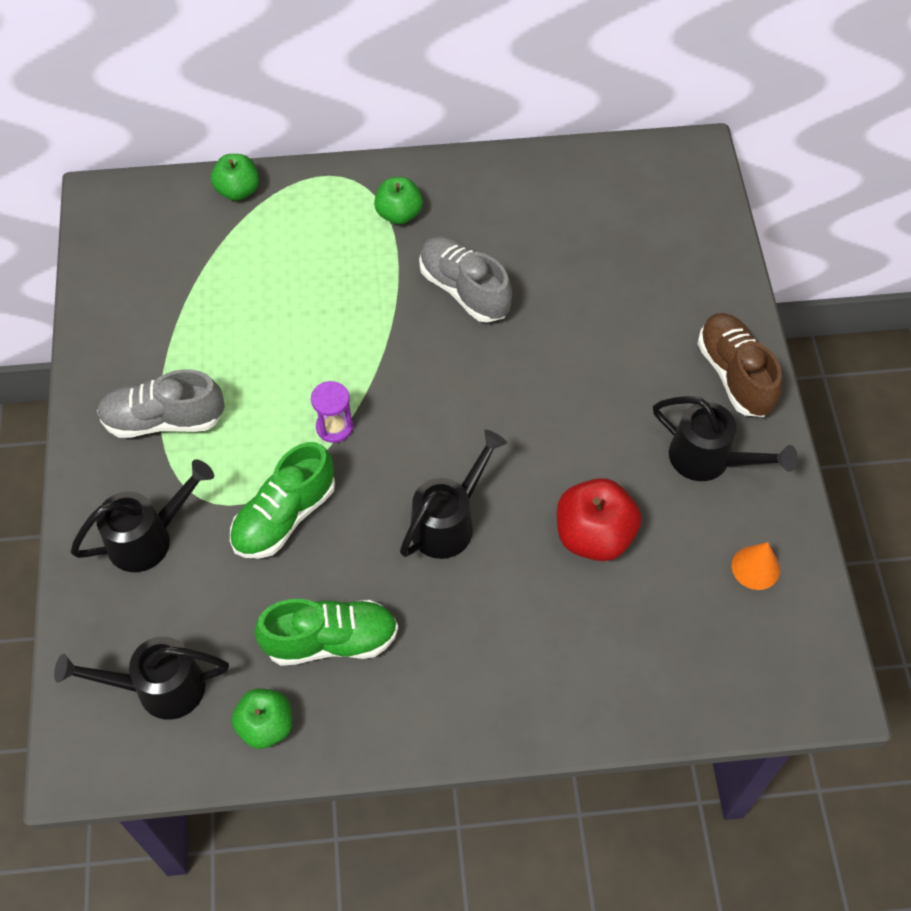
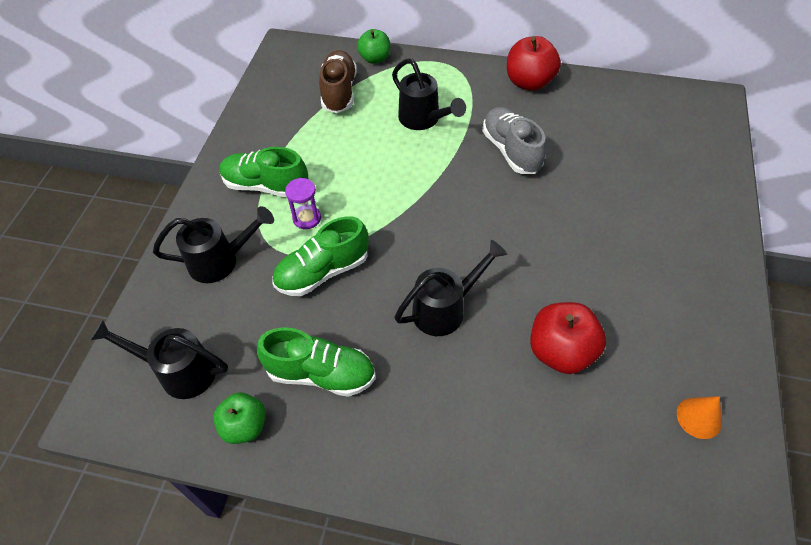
camera: 20 degrees right, 5 degrees down
grey shoe [97,369,225,438] -> green shoe [219,147,308,197]
purple hourglass [311,381,353,443] -> purple hourglass moved to [285,178,321,229]
green apple [374,177,423,224] -> none
black watering can [653,396,798,481] -> black watering can moved to [392,58,466,130]
brown shoe [697,313,782,417] -> brown shoe moved to [319,50,357,113]
none -> red apple [507,36,561,91]

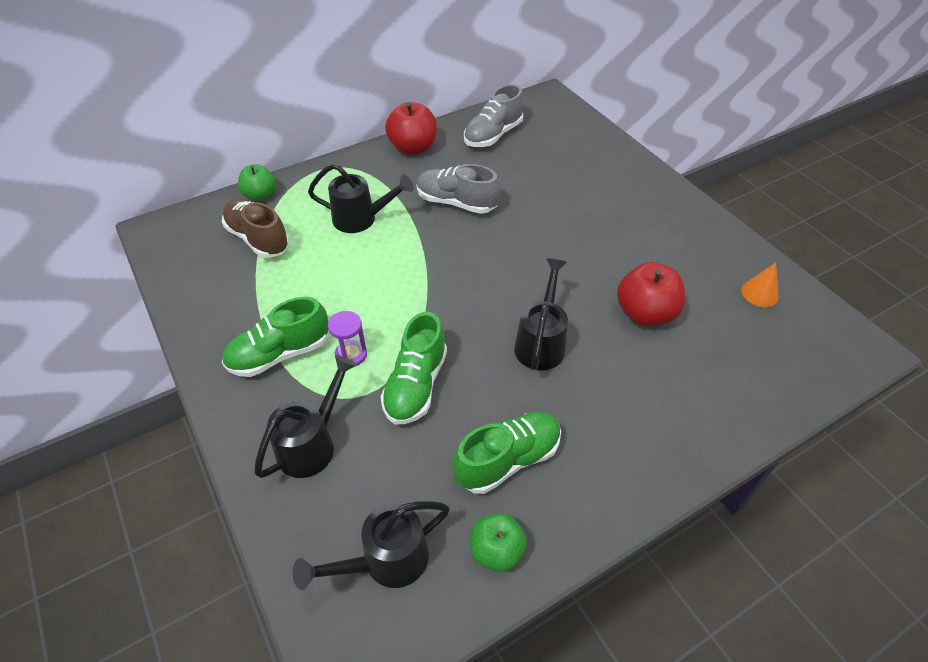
camera: 45 degrees left, 5 degrees down
none -> grey shoe [464,84,524,147]

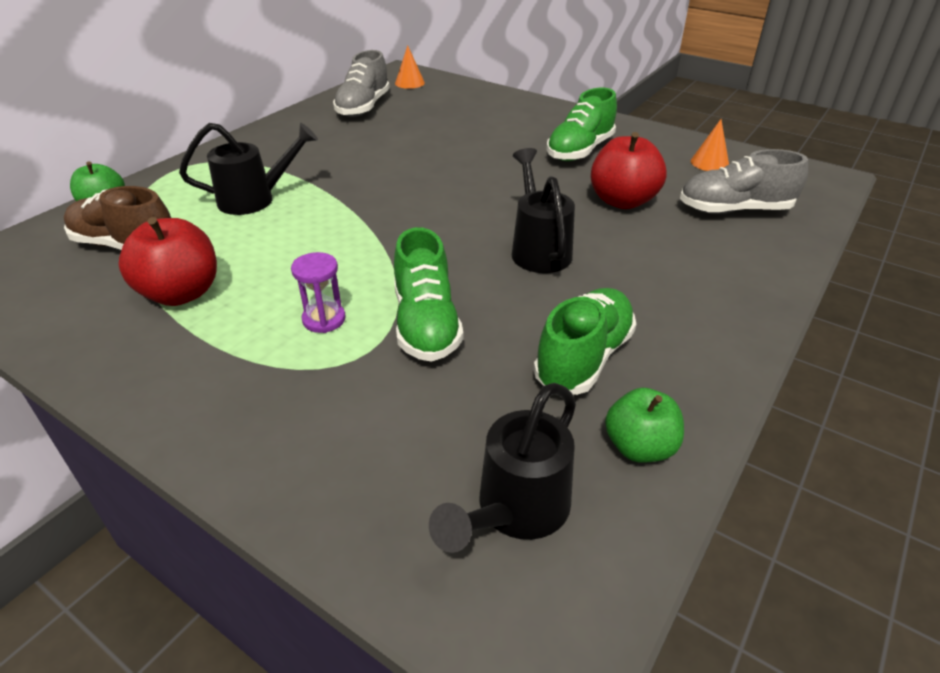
camera: 25 degrees left, 10 degrees down
green shoe [222,297,328,377] -> green shoe moved to [546,88,617,161]
black watering can [254,355,357,478] -> none
red apple [385,102,437,155] -> red apple moved to [118,217,217,306]
grey shoe [417,164,501,214] -> grey shoe moved to [680,149,808,214]
none -> orange cone [395,45,425,89]

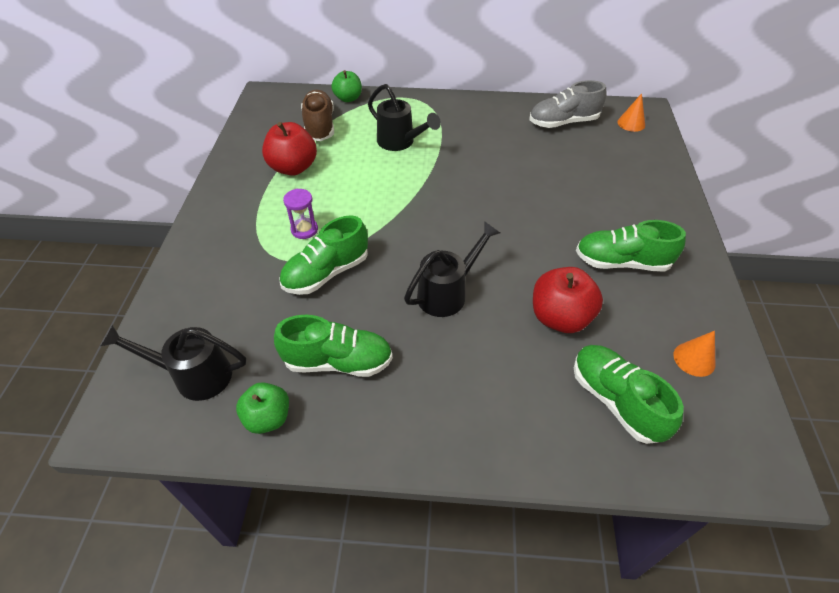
camera: 60 degrees right, 10 degrees up
grey shoe [680,149,808,214] -> green shoe [574,345,684,444]

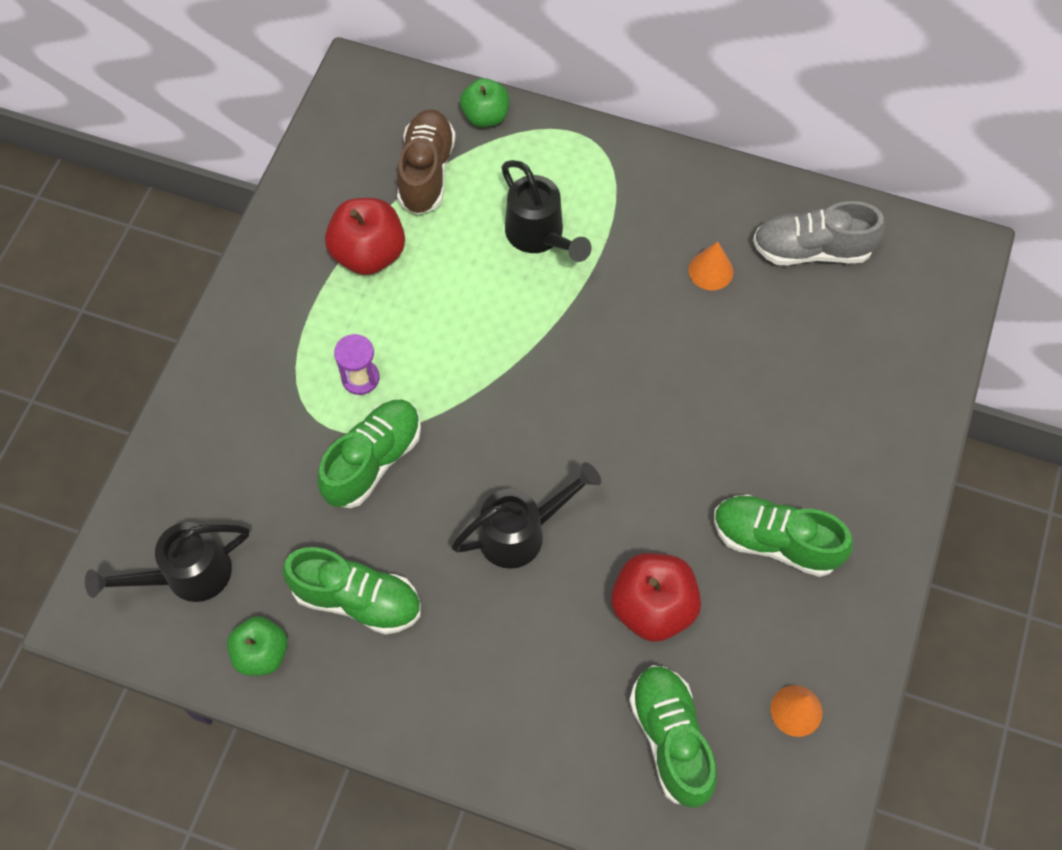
camera: 15 degrees right, 15 degrees up
black watering can [100,324,246,401] -> black watering can turned 45 degrees counterclockwise [85,522,250,602]
green shoe [279,215,368,295] -> green shoe turned 150 degrees clockwise [317,400,421,508]
orange cone [617,93,645,132] -> orange cone moved to [688,242,733,290]

